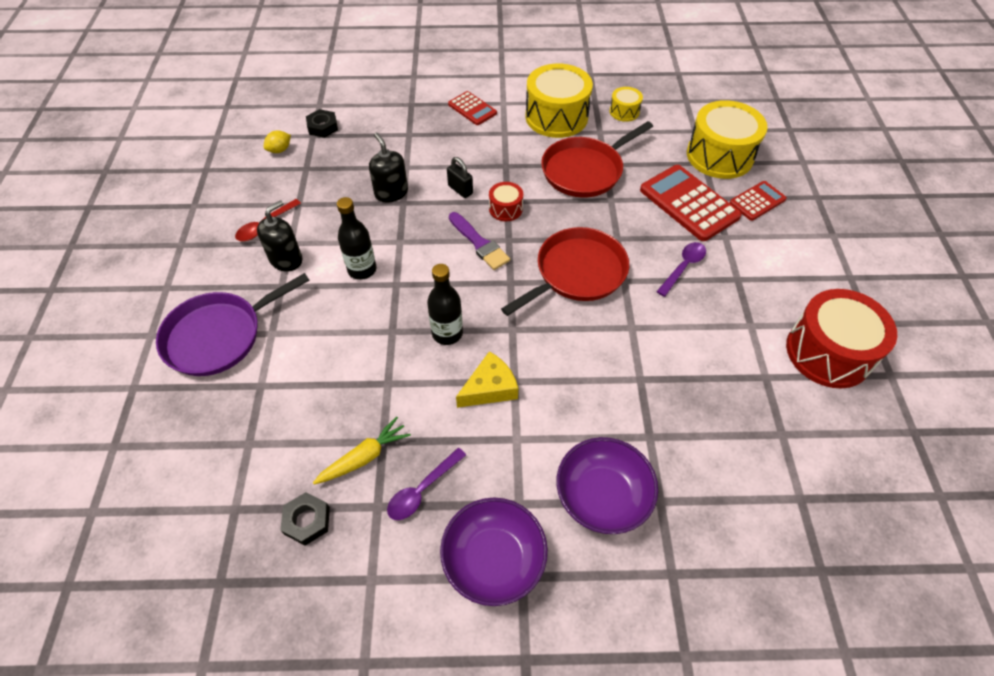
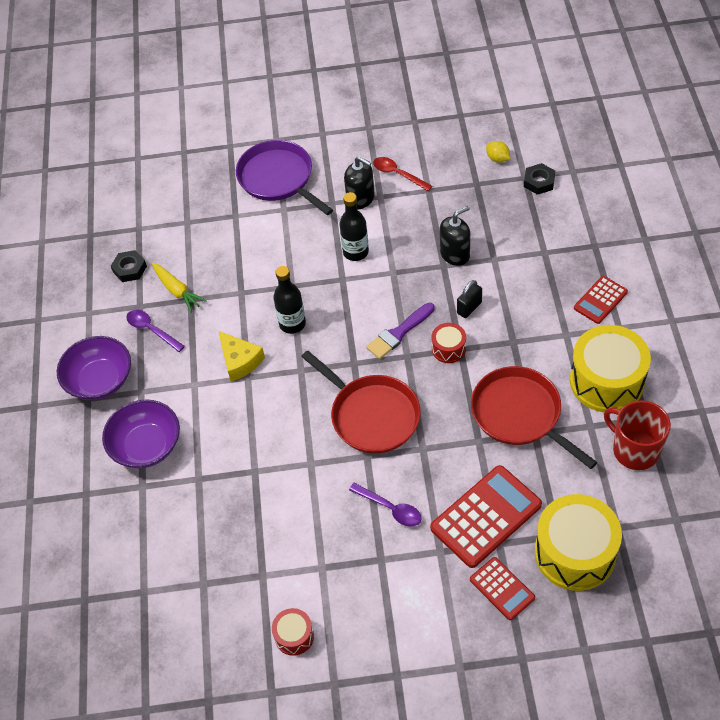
camera: 90 degrees right, 0 degrees up
yellow drum [610,87,643,122] -> red mug [604,400,671,470]
red drum [786,289,897,388] -> red drum [272,608,314,656], size x0.48

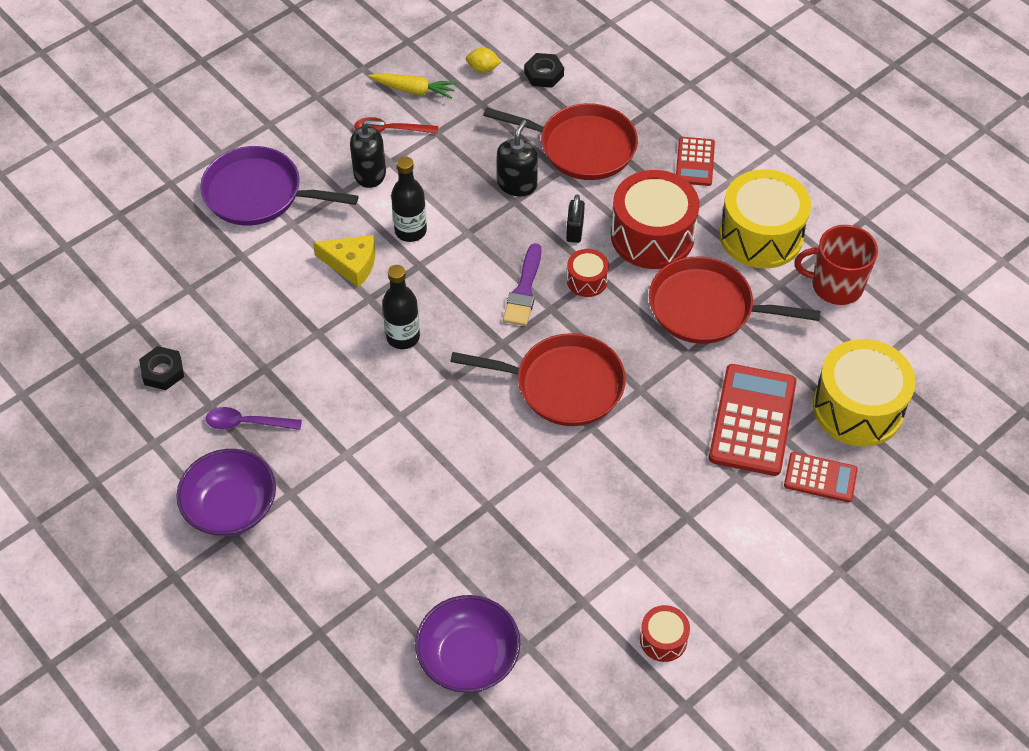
camera: 40 degrees left, 0 degrees up
purple bowl [102,399,180,468] -> purple bowl moved to [415,595,520,693]
yellow carrot [152,263,207,313] -> yellow carrot moved to [369,73,457,99]
yellow cheese [218,331,265,381] -> yellow cheese moved to [313,235,375,287]
purple spoon [349,483,422,527] -> none
none -> red pan [483,103,638,180]
none -> red drum [611,170,700,269]

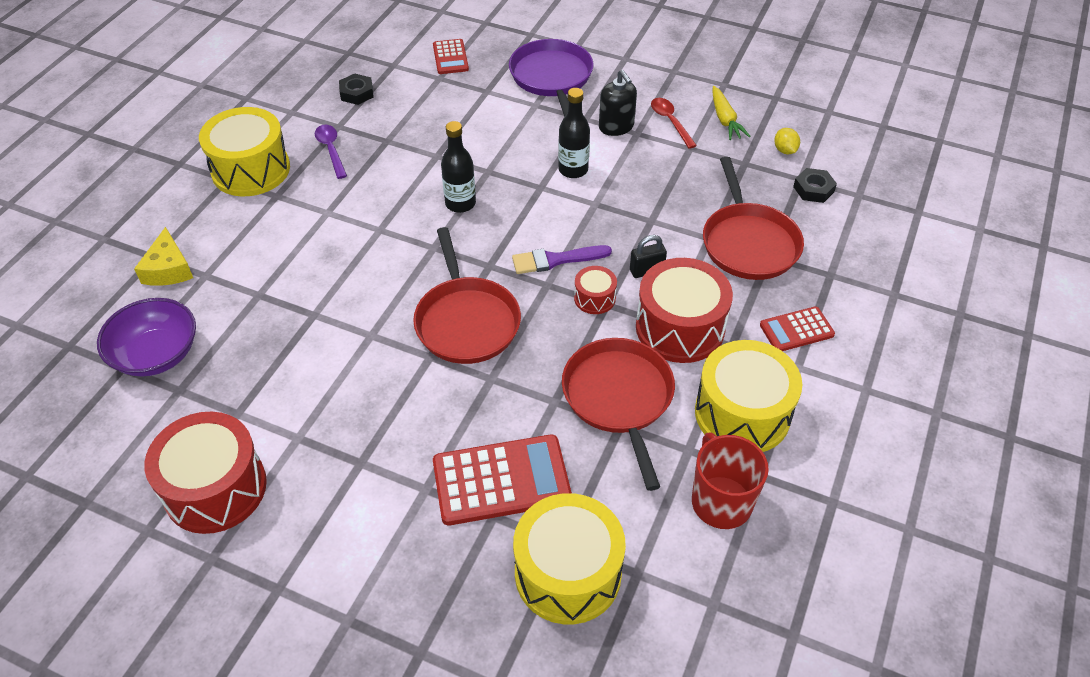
camera: 65 degrees right, 5 degrees down
purple bowl [176,449,276,536] -> yellow drum [199,107,290,196]
yellow cheese [313,235,375,287] -> yellow cheese moved to [134,227,193,286]
black soap dispenser [497,120,538,196] -> none
red drum [640,605,690,662] -> red drum [144,412,267,534], size x2.08
red calculator [784,452,858,502] -> red calculator moved to [433,39,469,74]

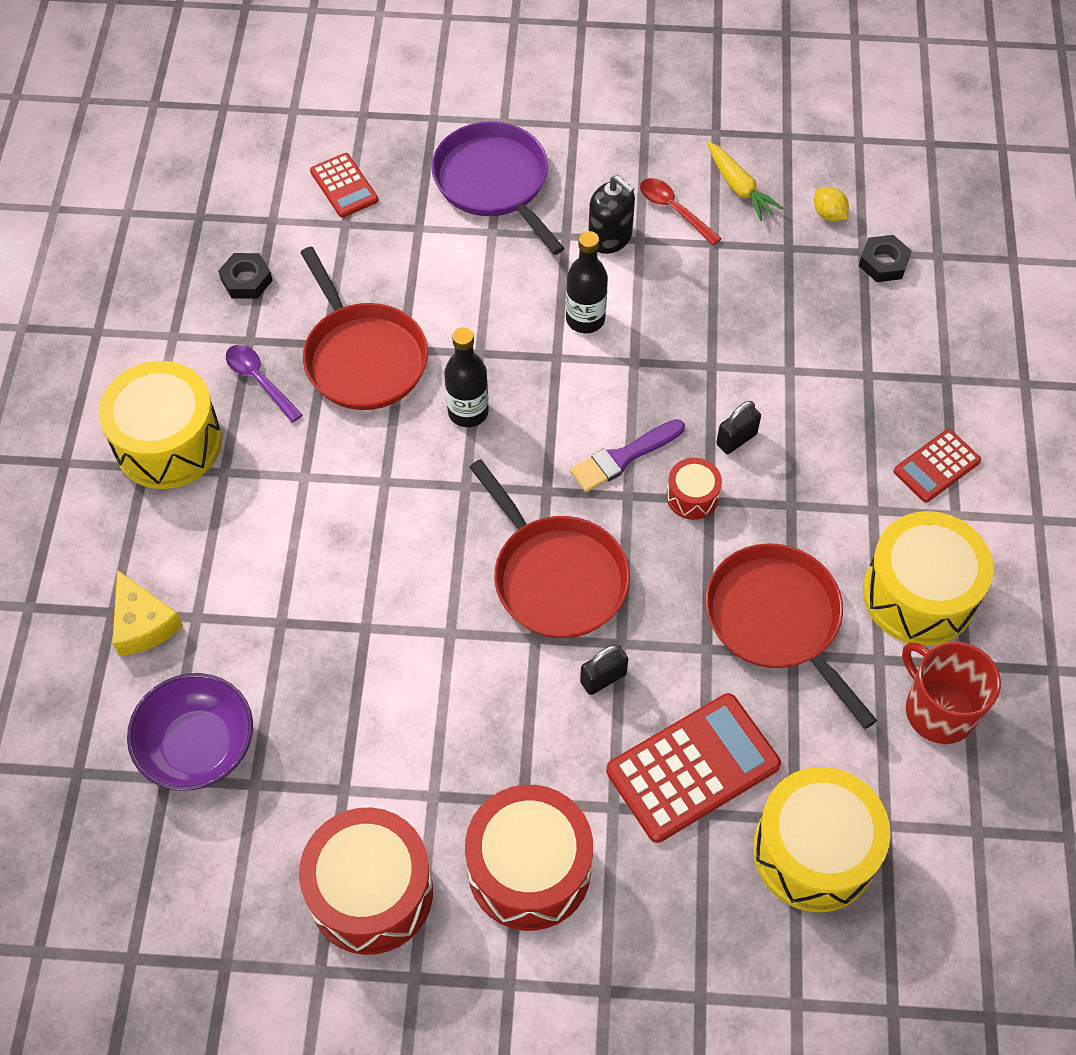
camera: 20 degrees left, 10 degrees up
red drum [636,258,733,363] -> red drum moved to [465,785,593,931]
red pan [703,157,804,280] -> red pan moved to [300,247,428,410]
none -> black padlock [580,645,628,695]

